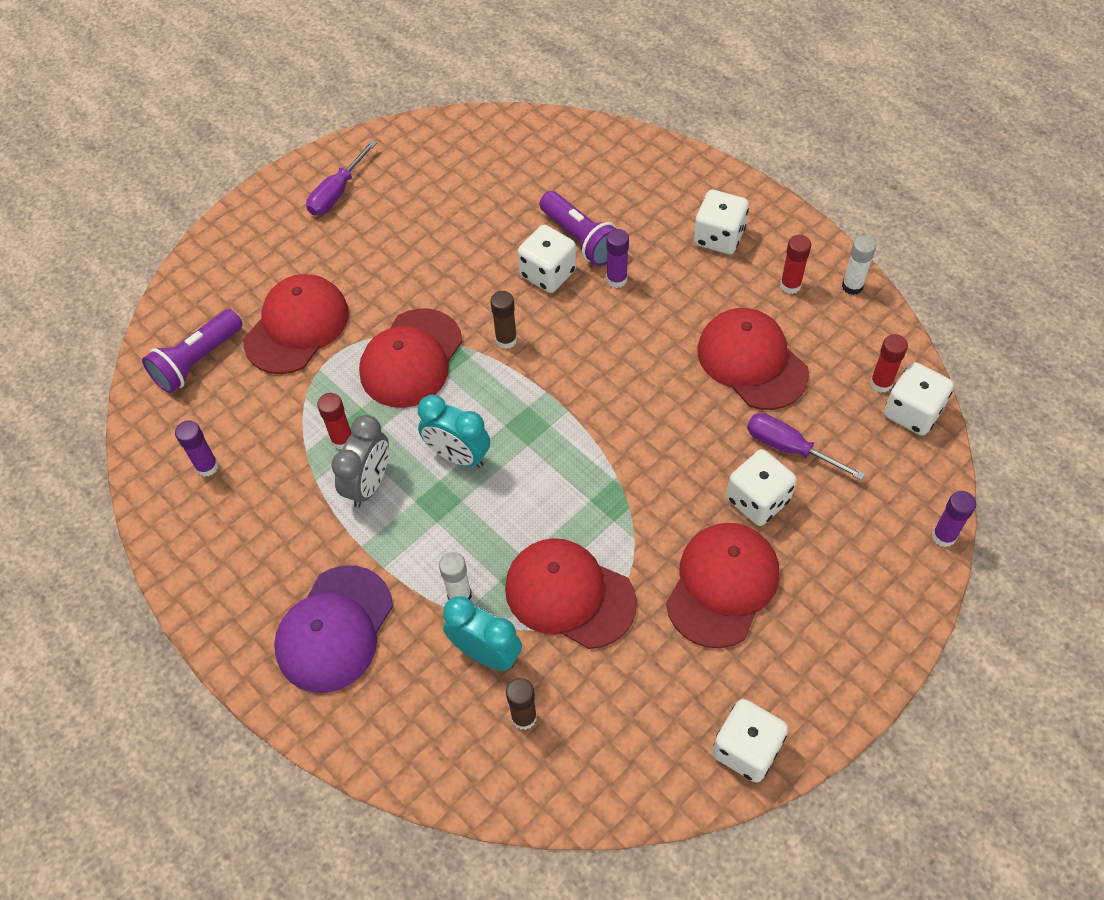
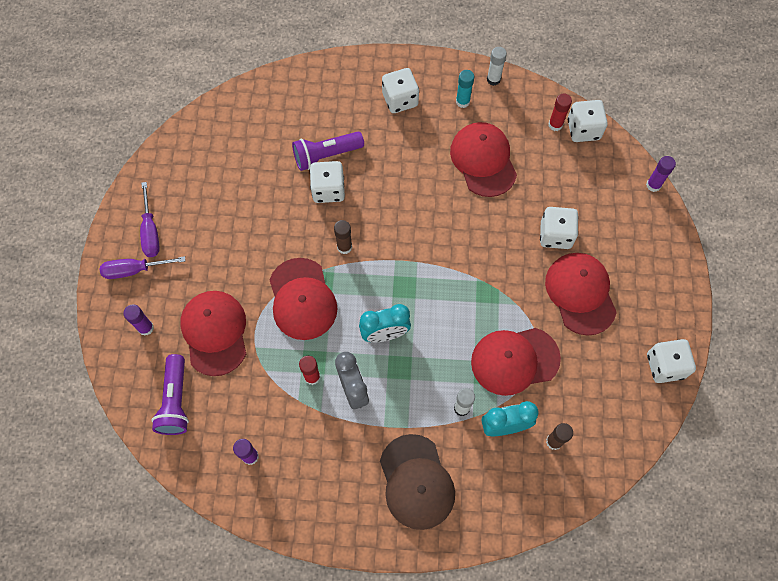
camera: 45 degrees left, 10 degrees up
purple cap [274,566,393,693] -> brown cap [380,434,455,530]
purple flashlight [539,191,617,266] -> purple flashlight turned 150 degrees clockwise [292,132,364,171]
purple glue stick [606,229,629,288] -> purple glue stick moved to [123,304,154,336]
red cap [697,308,809,410] -> red cap turned 60 degrees clockwise [450,122,517,197]
purple screwdriver [747,413,865,480] -> purple screwdriver moved to [99,256,186,279]
red glue stick [780,235,811,294] -> turquoise glue stick [456,70,474,108]

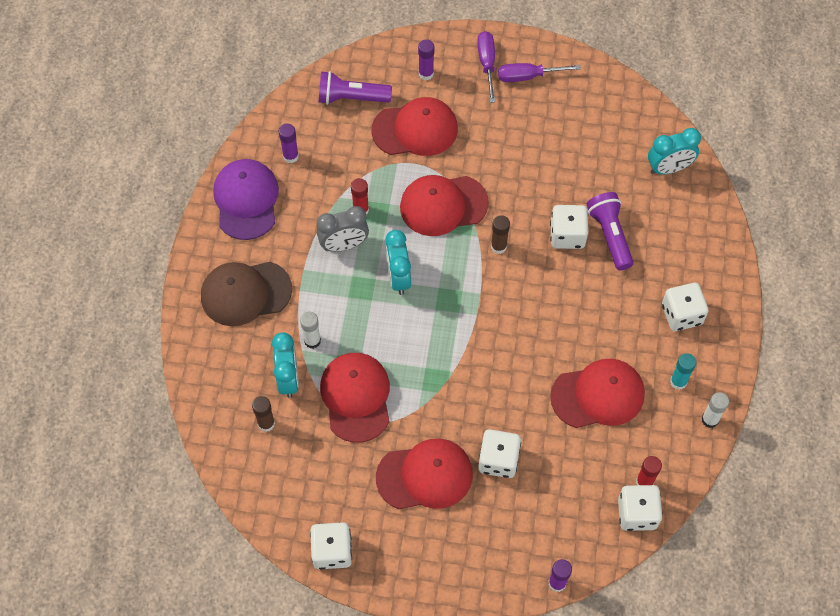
camera: 95 degrees right, 5 degrees down
none -> purple cap [213,159,279,240]
none -> turquoise clock [648,128,701,174]

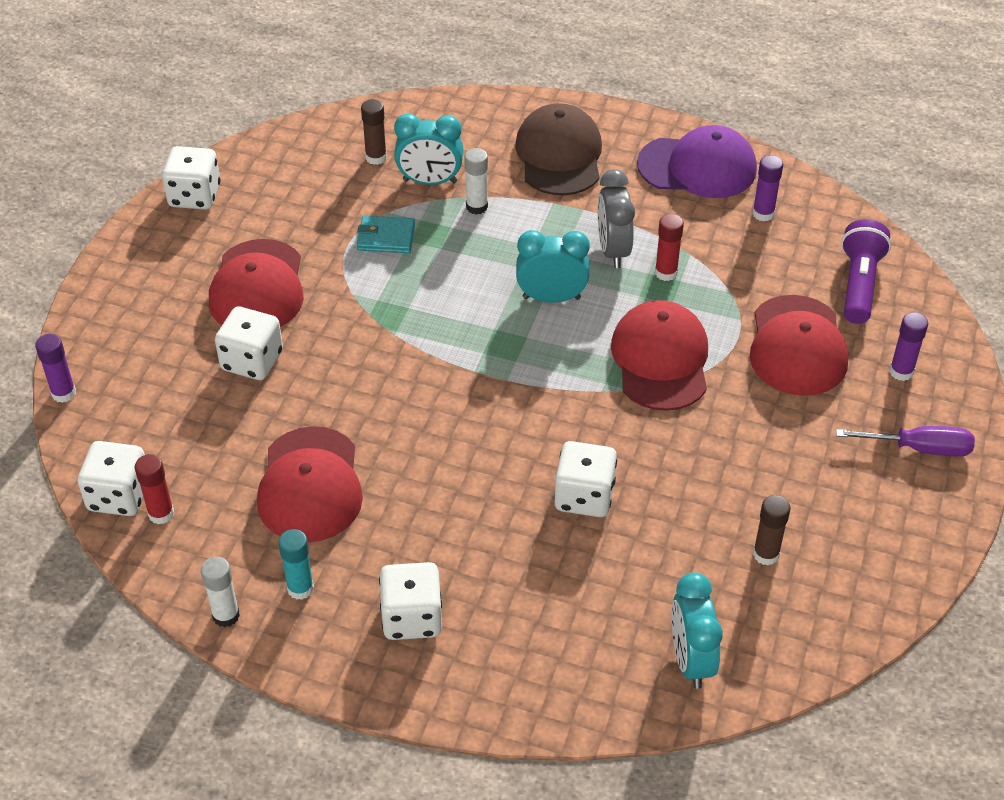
camera: 100 degrees right, 15 degrees down
red cap [320,353,390,443] -> turquoise wallet [357,216,415,253]
brown glue stick [491,215,510,254] -> brown glue stick moved to [753,495,790,565]
purple screwdriver [498,63,581,82] -> none
purple flashlight [587,192,634,270] -> none

